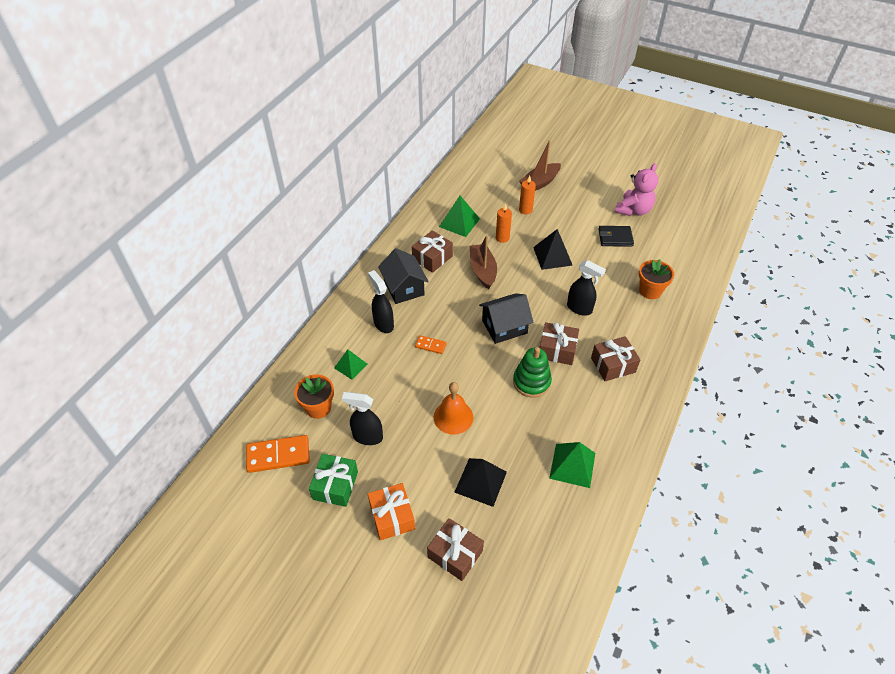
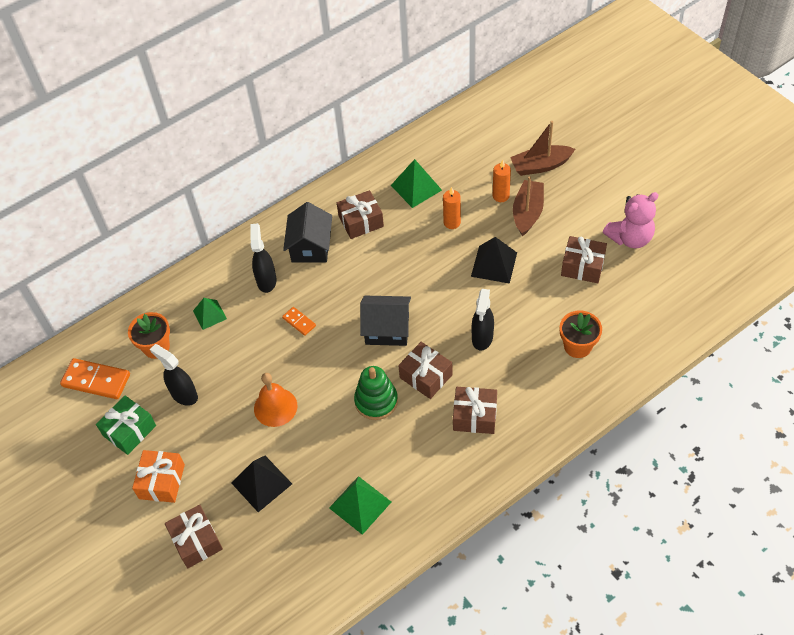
camera: 30 degrees right, 5 degrees up
brown boat [470,235,497,289] -> brown boat moved to [513,176,544,236]
black spray bottle [567,260,606,316] -> black spray bottle turned 45 degrees clockwise [471,289,494,350]
black wallet [598,226,634,247] -> brown gift [561,236,607,283]

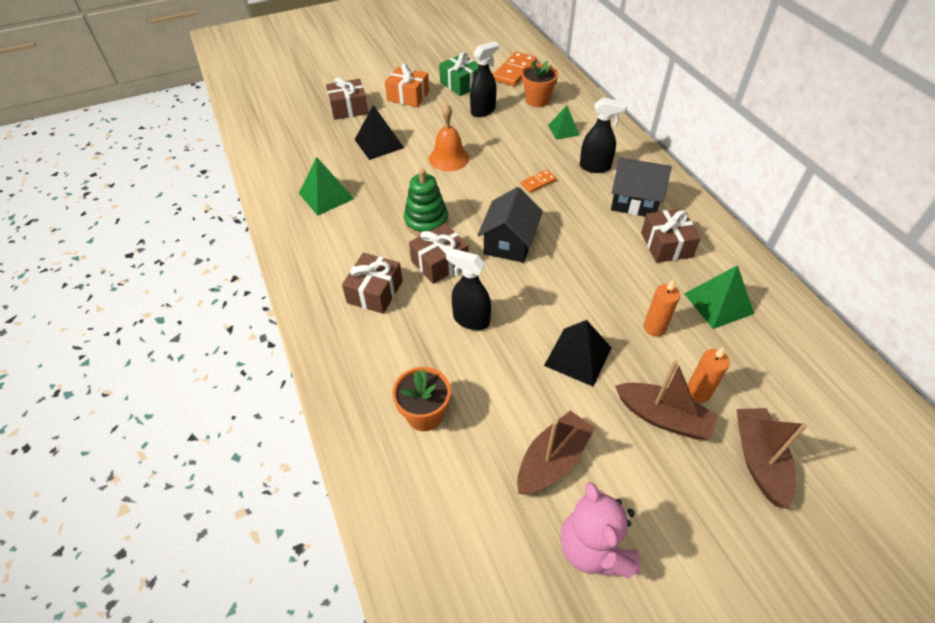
camera: 100 degrees right, 5 degrees down
brown gift [561,236,607,283] -> brown boat [517,410,595,494]

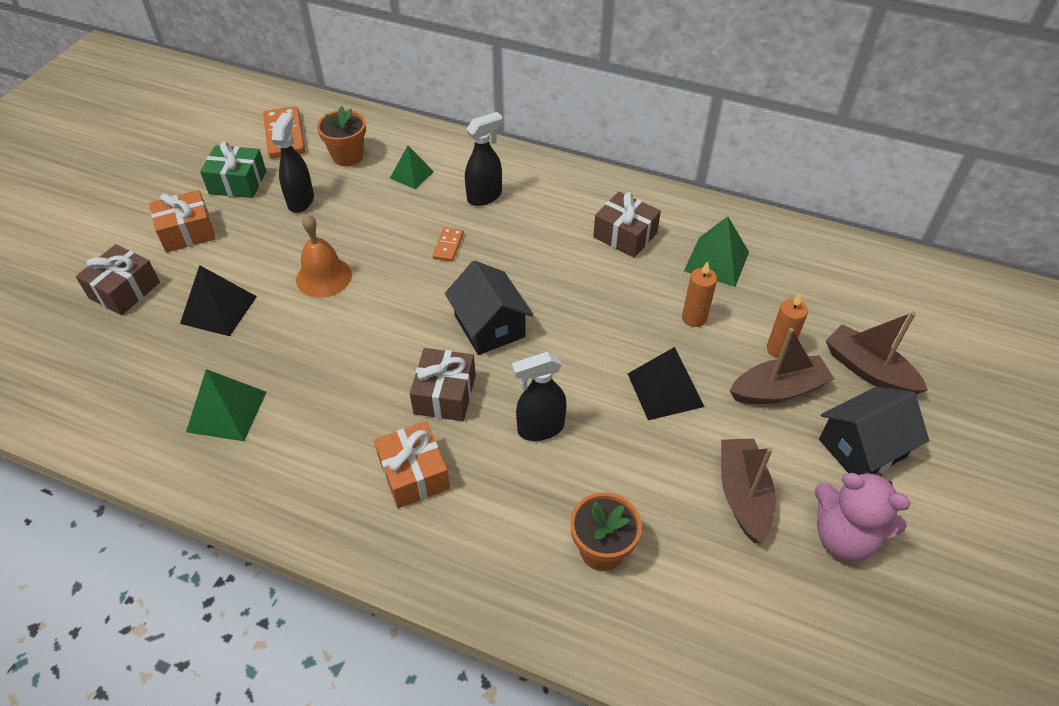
camera: 45 degrees left, 0 degrees up
brown gift [342,253,403,314] -> orange gift [374,421,450,508]
green stacking toy [404,169,449,236] -> none
black house [611,158,672,217] -> black house moved to [819,387,929,475]

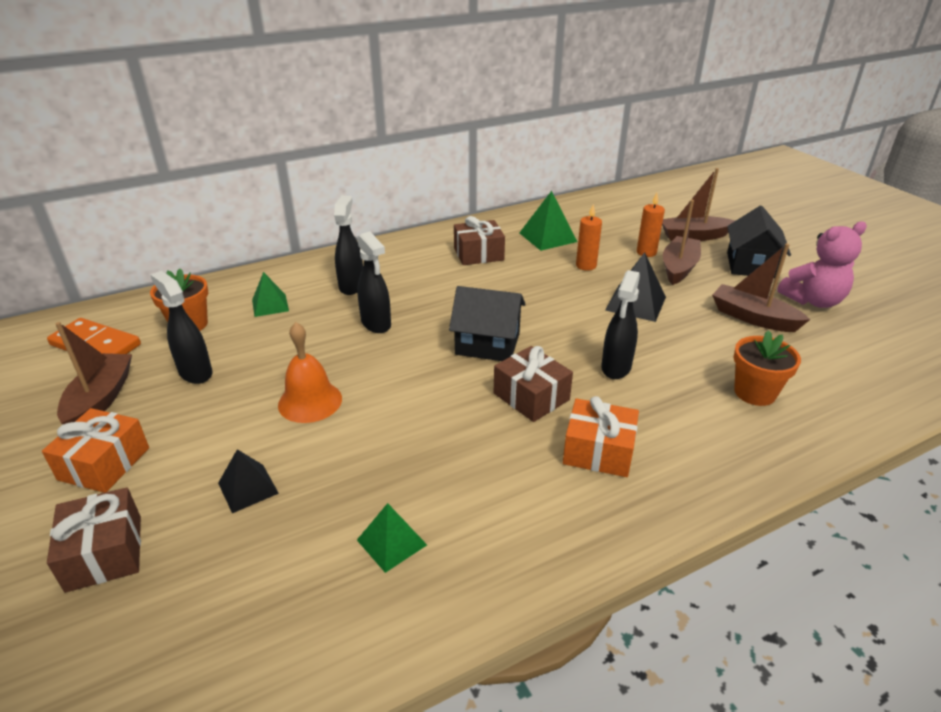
camera: 50 degrees left, 15 degrees down
black pyramid [180,265,257,336] -> black pyramid [218,449,279,513], size x0.66
green pyramid [186,369,266,441] -> green pyramid [357,503,427,573], size x0.66
green gift [200,142,266,198] -> brown boat [55,322,132,424]
orange domino [432,227,464,262] -> black spray bottle [357,231,391,333]

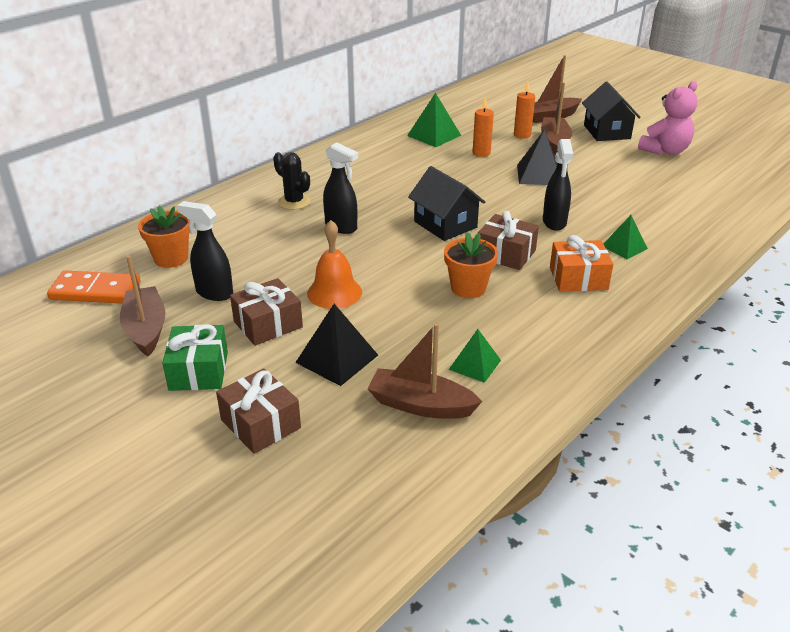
camera: 20 degrees left, 0 degrees up
orange gift [42,408,149,493] -> green gift [162,324,228,391]
black pyramid [218,449,279,513] -> black pyramid [295,304,378,386], size x1.51
green pyramid [252,272,289,317] -> green pyramid moved to [604,215,648,259]
black spray bottle [334,196,363,295] -> black cactus [273,152,311,210]
black house [449,286,526,361] -> black house turned 60 degrees clockwise [408,166,485,241]
brown gift [454,216,505,265] -> brown gift moved to [230,278,303,346]
brown boat [712,244,810,332] -> brown boat moved to [367,323,482,419]
orange flower pot [734,330,801,406] -> orange flower pot moved to [444,232,498,298]

